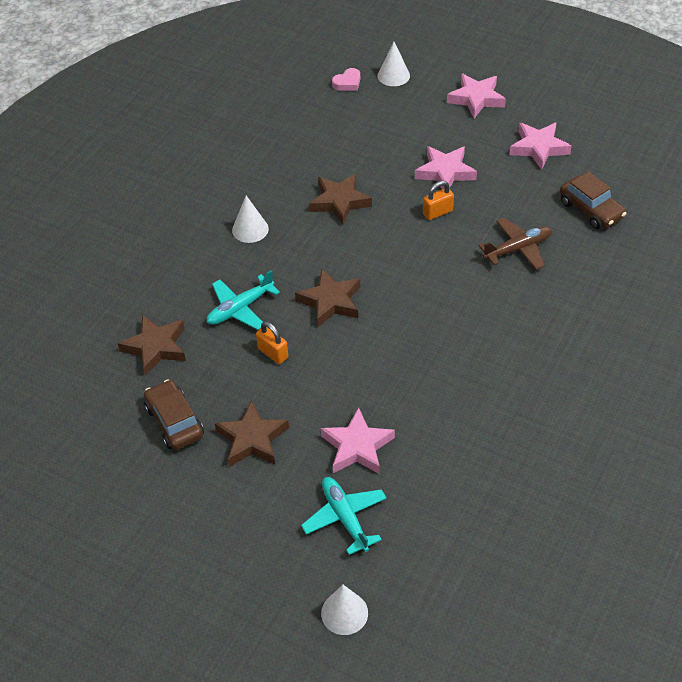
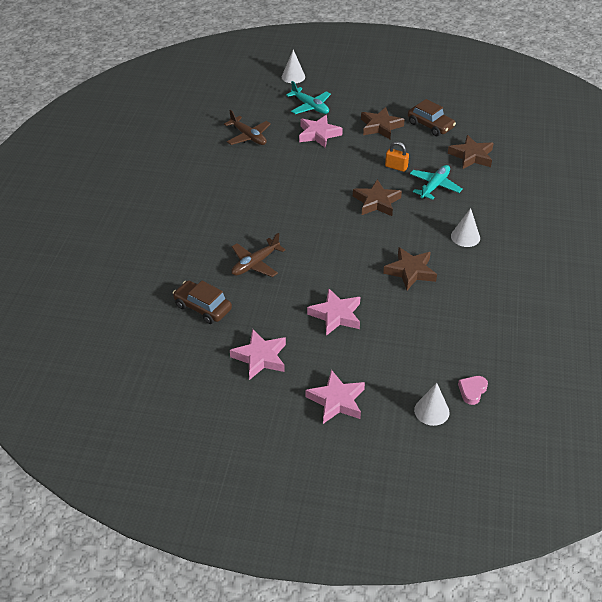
camera: 160 degrees right, 5 degrees down
orange padlock [423,181,454,220] -> none
none -> brown plane [224,110,271,145]

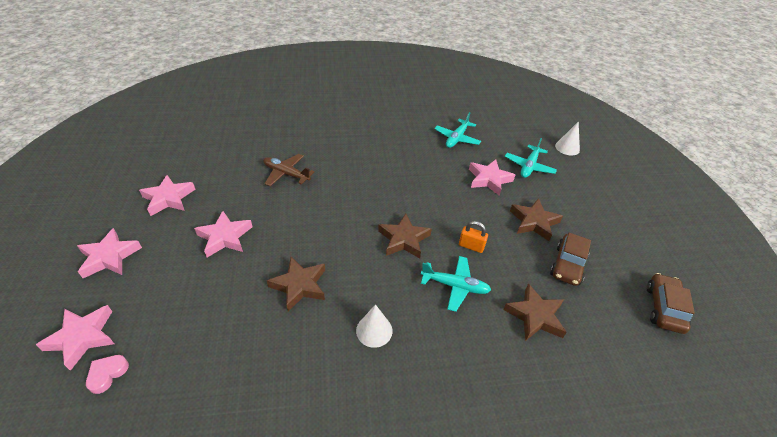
camera: 70 degrees right, 0 degrees up
brown car [173,280,232,324] -> brown car moved to [647,273,695,334]
brown plane [224,110,271,145] -> turquoise plane [434,112,481,148]
orange padlock [385,141,409,172] -> orange padlock turned 75 degrees counterclockwise [459,221,488,253]
white cone [414,383,450,426] -> pink star [36,305,114,371]
pink heart [458,376,488,405] -> pink heart turned 75 degrees counterclockwise [86,355,129,394]

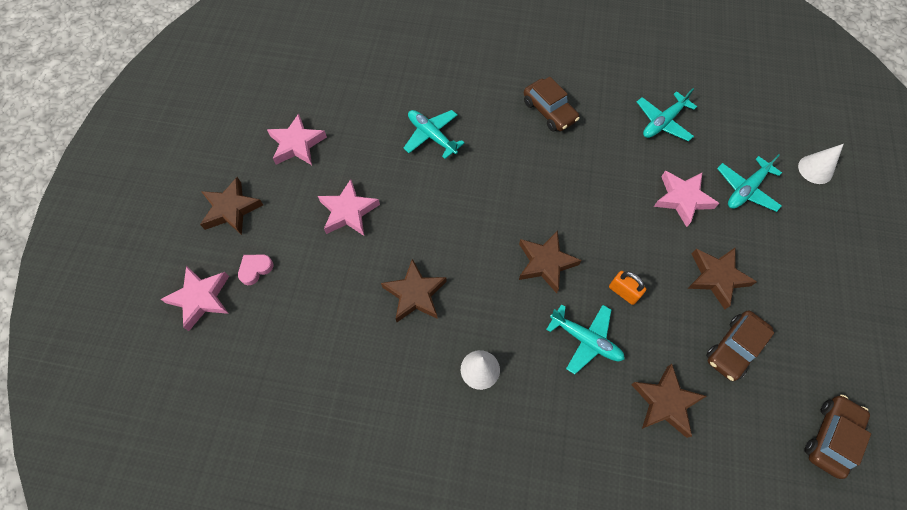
camera: 20 degrees right, 20 degrees up
pink star [77,228,142,278] -> brown star [200,177,263,235]
pink heart [86,355,129,394] -> pink heart moved to [238,254,274,285]
brown plane [263,154,315,186] -> turquoise plane [403,110,464,159]
none -> brown car [524,77,580,132]

